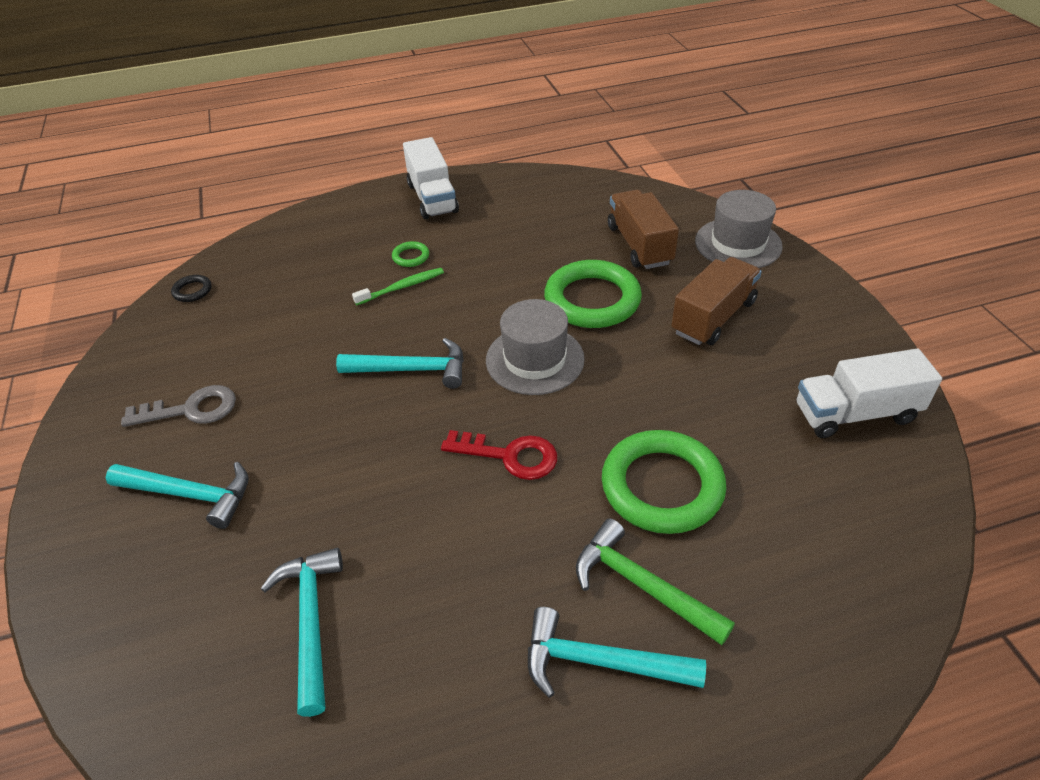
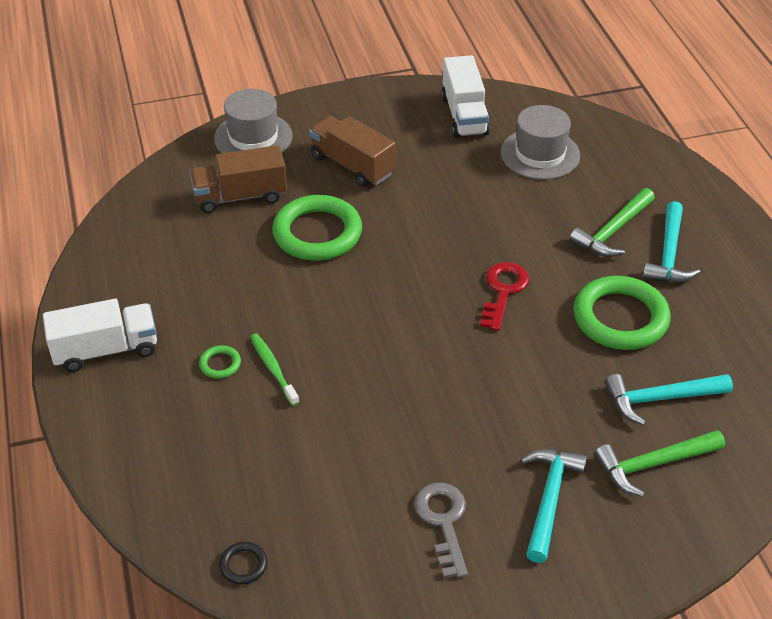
camera: 90 degrees left, 0 degrees up
turquoise hammer [336,338,464,389] -> none
grey hat [486,299,585,395] -> grey hat moved to [501,105,580,180]
green ring [602,430,726,534] -> green ring moved to [573,276,670,350]
none -> green hammer [594,430,725,497]

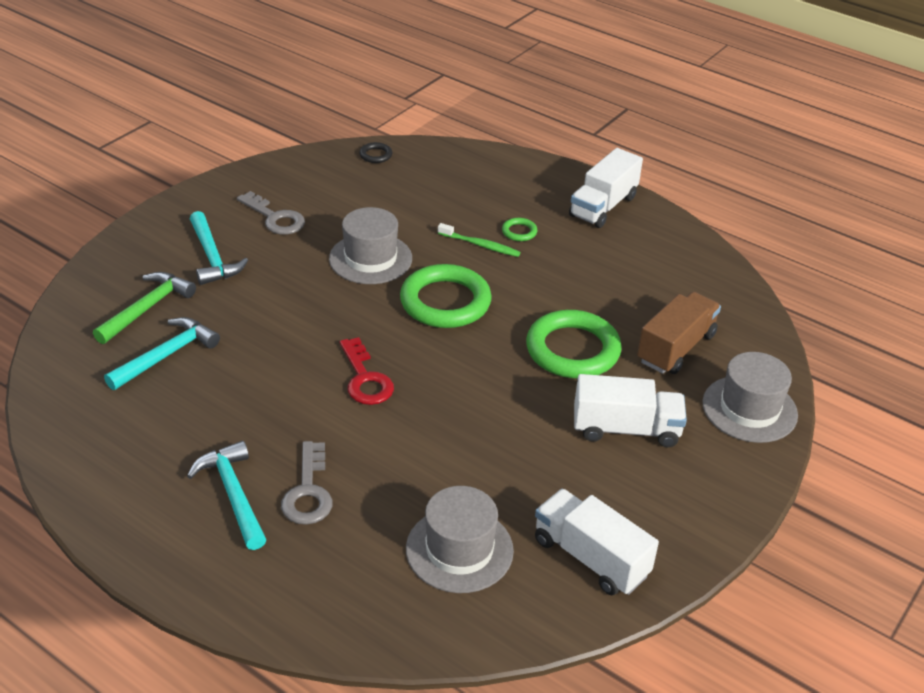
camera: 140 degrees right, 5 degrees down
brown truck [309,116,395,187] -> white truck [574,374,687,447]
green hammer [569,188,655,257] -> grey key [281,441,332,525]
green ring [573,276,670,350] -> green ring moved to [400,264,492,328]
none -> grey hat [329,207,412,284]

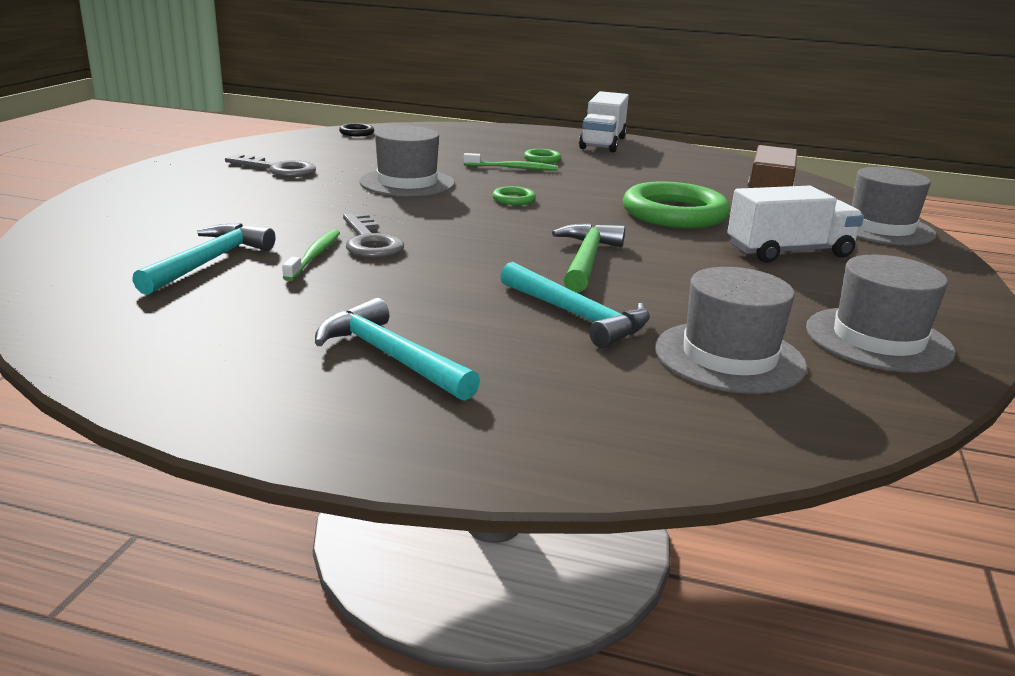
camera: 20 degrees left, 15 degrees down
green hammer [93,272,196,344] -> green hammer moved to [552,223,625,293]
turquoise hammer [190,211,248,285] -> turquoise hammer moved to [500,262,650,348]
grey key [281,441,332,525] -> grey key moved to [343,213,404,258]
red key [340,337,394,405] -> none
green ring [400,264,492,328] -> green ring [492,186,536,205], size x0.42
white truck [535,489,659,595] -> grey hat [806,254,956,373]
none -> green toothbrush [282,230,340,281]

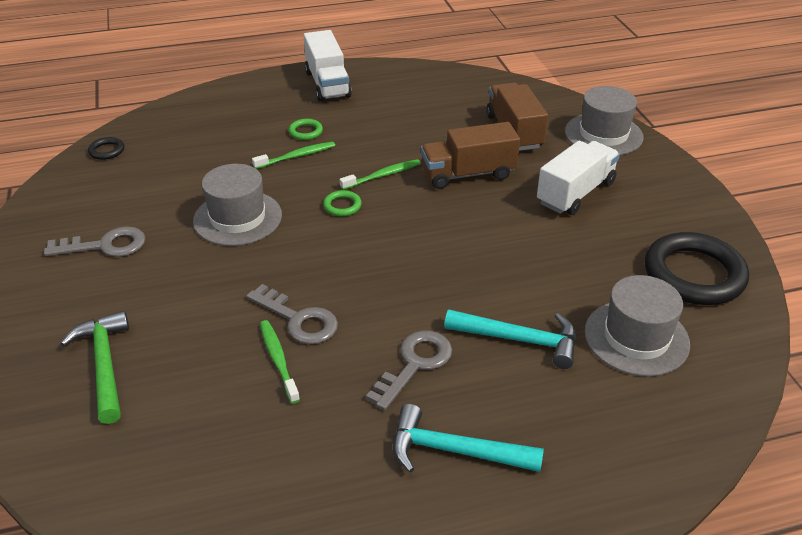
camera: 30 degrees left, 15 degrees up
turquoise hammer [132,224,275,295] -> none
green hammer [552,223,625,293] -> green hammer moved to [61,311,129,424]
green ring [623,182,730,228] -> brown truck [421,122,520,189]
grey hat [806,254,956,373] -> black ring [645,232,749,305]
none -> green toothbrush [339,159,421,190]
none -> grey key [366,330,452,410]

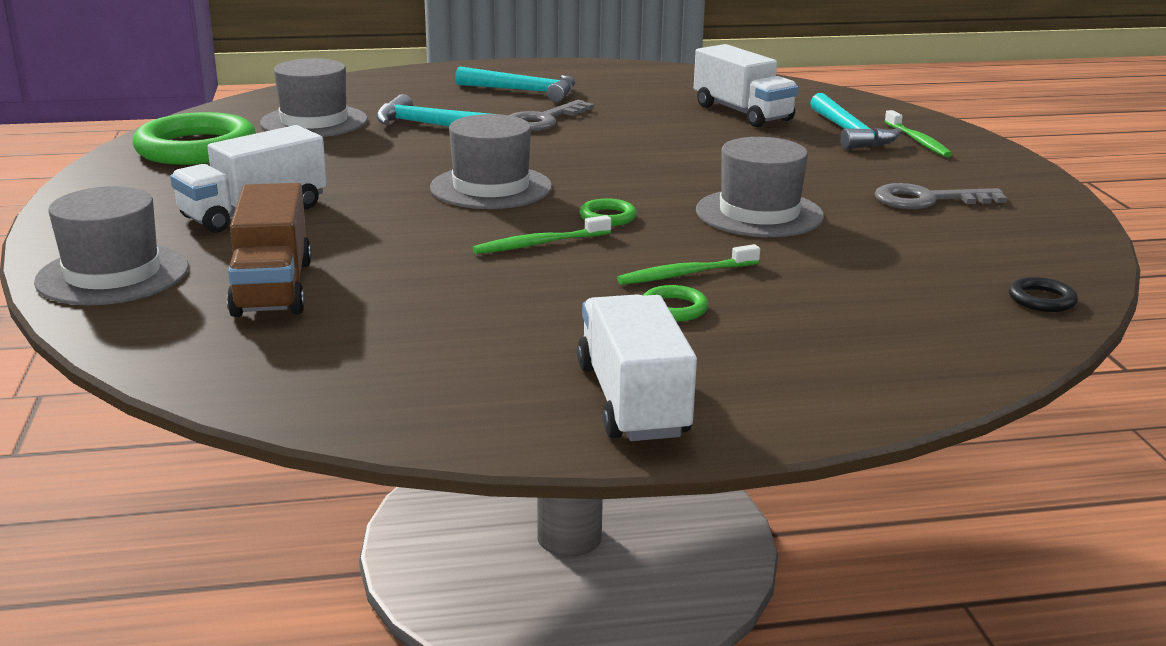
camera: 175 degrees left, 15 degrees down
green hammer [61,311,129,424] -> turquoise hammer [810,93,902,150]
grey key [246,284,338,344] -> none
green toothbrush [260,320,300,404] -> green toothbrush moved to [884,110,952,157]
brown truck [421,122,520,189] -> none
black ring [645,232,749,305] -> green ring [133,112,256,165]
none -> grey hat [430,114,552,209]
none -> white truck [694,44,798,127]

